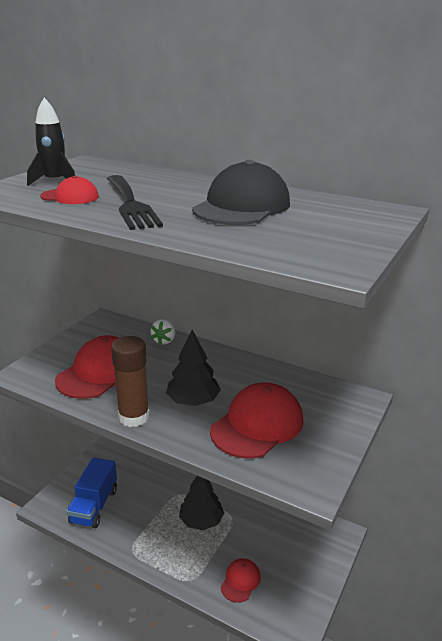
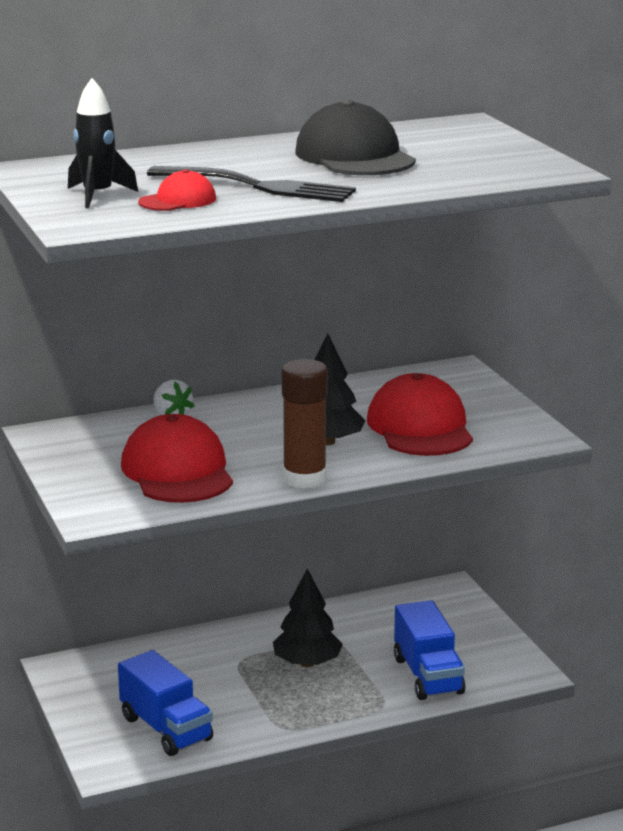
camera: 50 degrees left, 5 degrees down
red cap [221,558,261,603] -> blue truck [394,600,465,700]

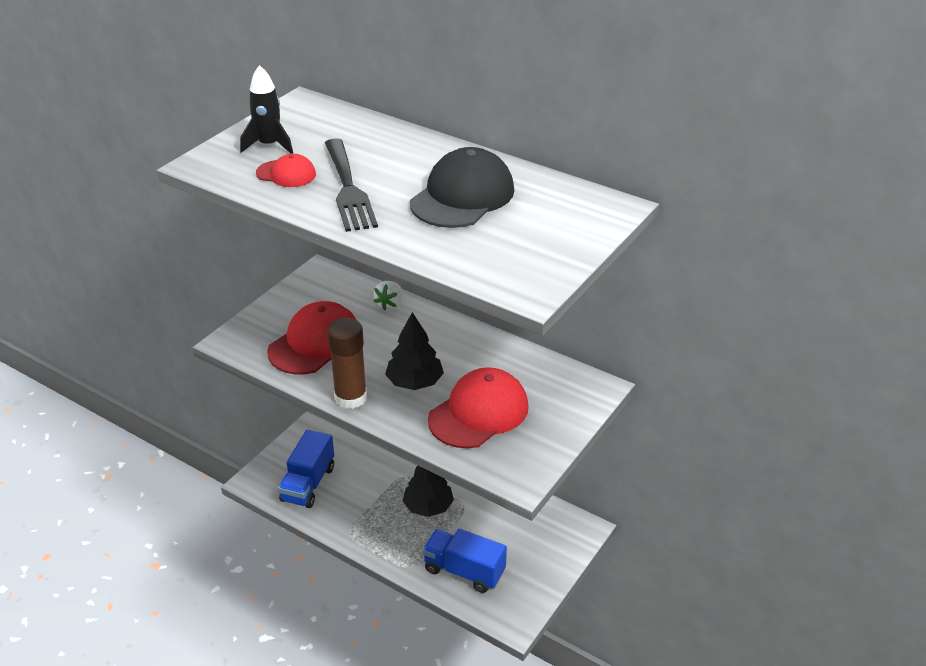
camera: 55 degrees right, 15 degrees up
blue truck [394,600,465,700] -> blue truck turned 75 degrees clockwise [422,529,507,593]

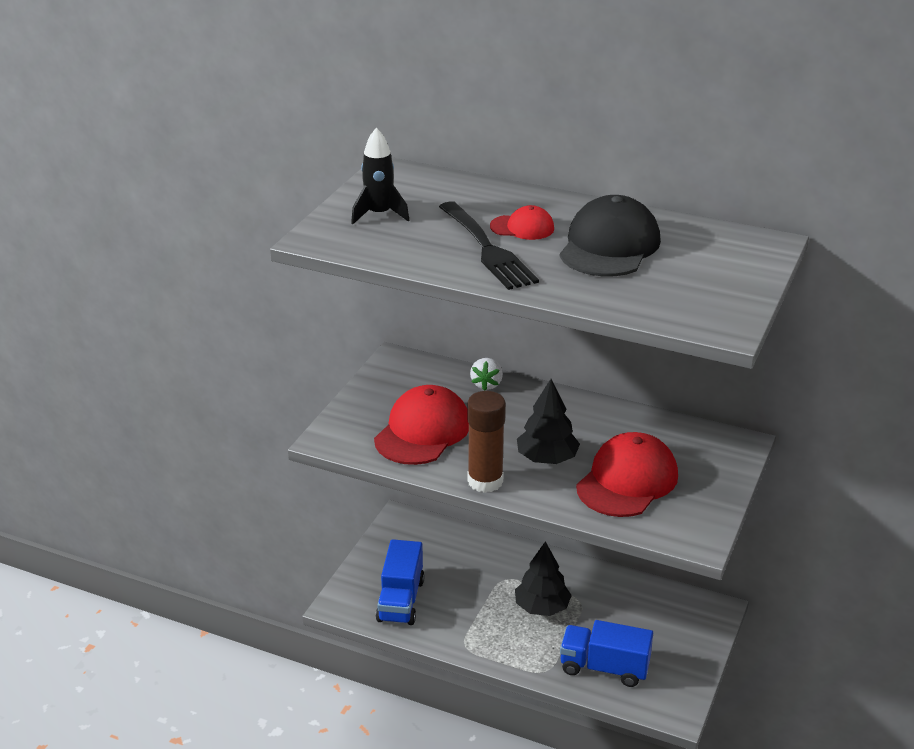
camera: 10 degrees left, 5 degrees down
red cap [256,153,316,187] -> red cap moved to [490,205,554,240]

